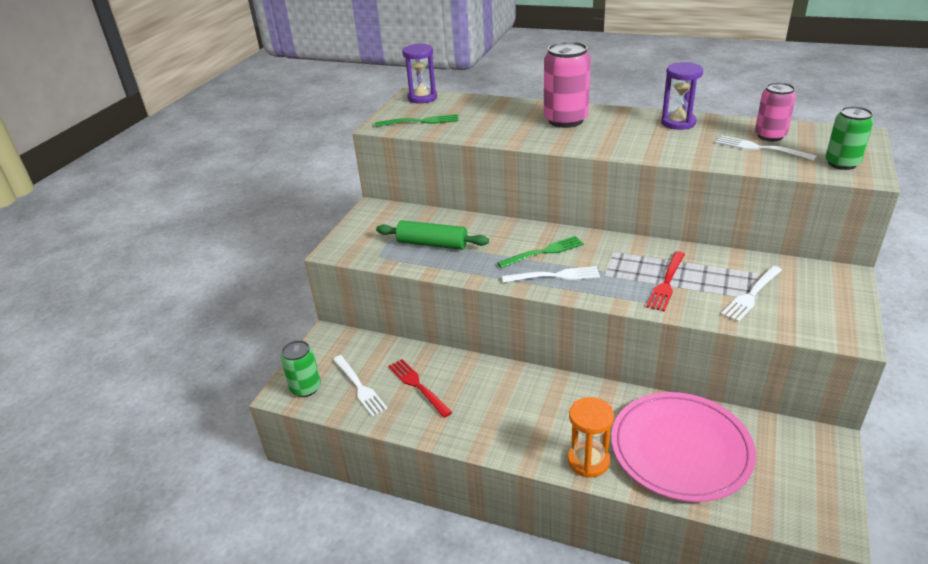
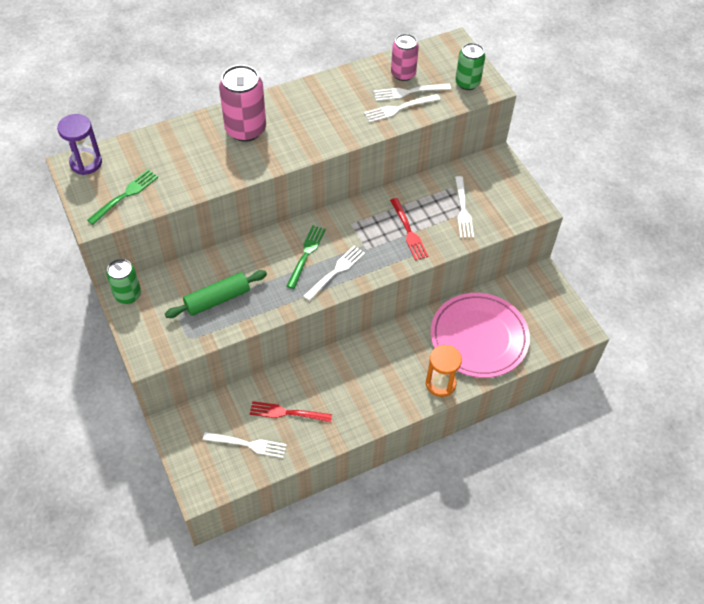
camera: 50 degrees left, 20 degrees up
green can [281,340,321,397] -> green can moved to [106,259,141,304]
purple hourglass [661,62,703,130] -> none
none -> white fork [364,94,440,123]

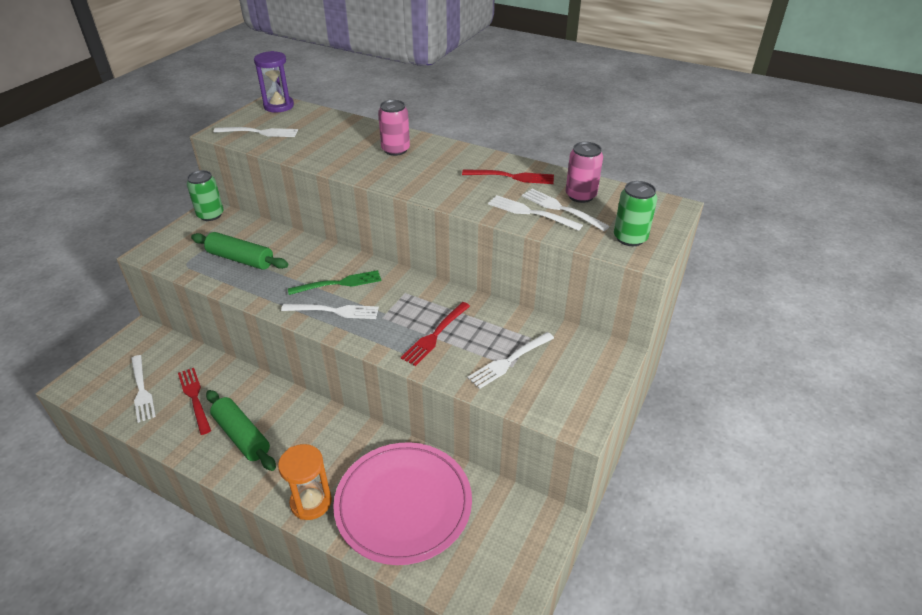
camera: 55 degrees right, 15 degrees down
green fork [87,169,158,225] -> white fork [213,127,298,137]
pink can [219,65,266,142] -> pink can [378,100,410,156], size x0.64
none -> green rolling pin [206,390,276,471]
none -> red fork [462,169,554,184]

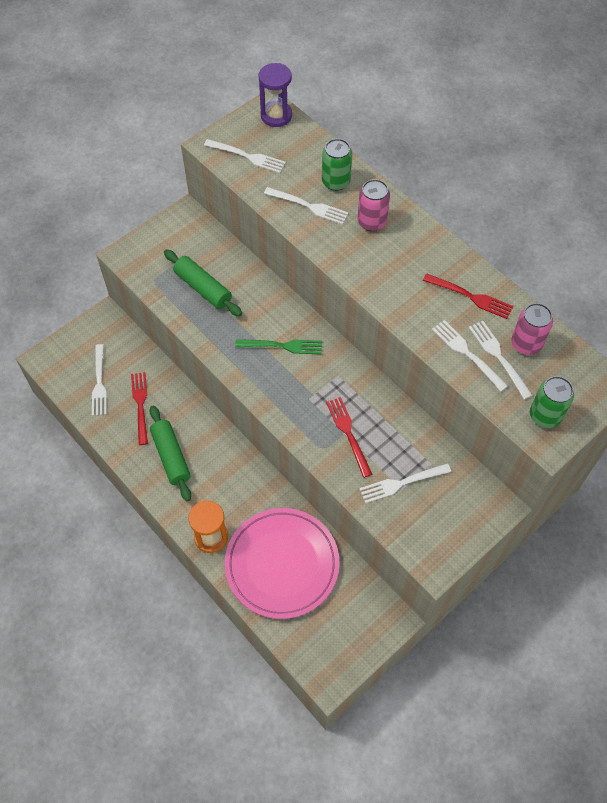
camera: 20 degrees right, 20 degrees up
green can [186,170,224,221] -> green can moved to [322,139,352,191]
white fork [281,304,379,319] -> white fork moved to [264,187,349,225]
red fork [401,302,470,366] -> red fork turned 105 degrees clockwise [326,397,372,478]

